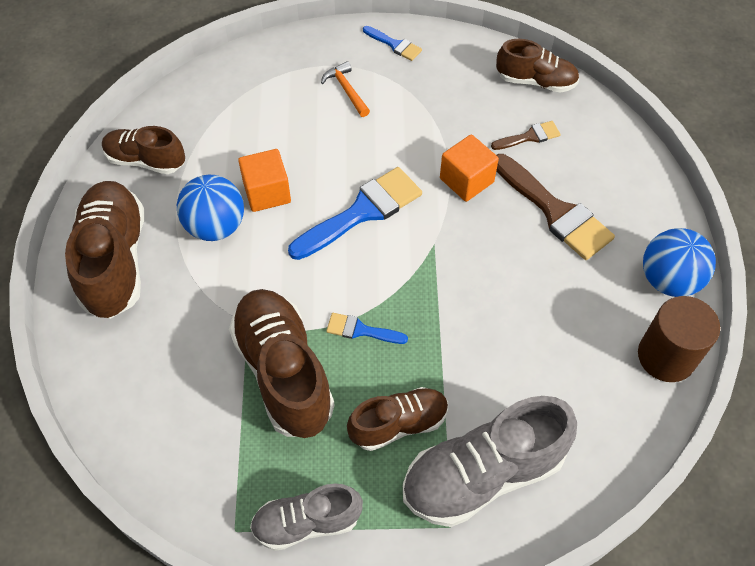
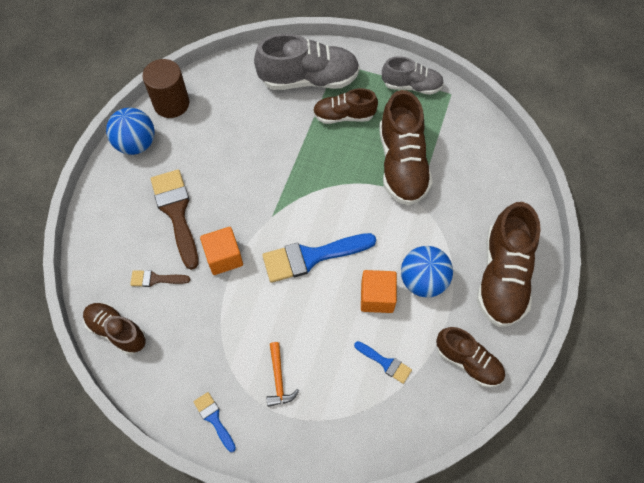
camera: 160 degrees left, 5 degrees up
blue brush [326,313,408,344] -> blue brush moved to [354,341,412,384]

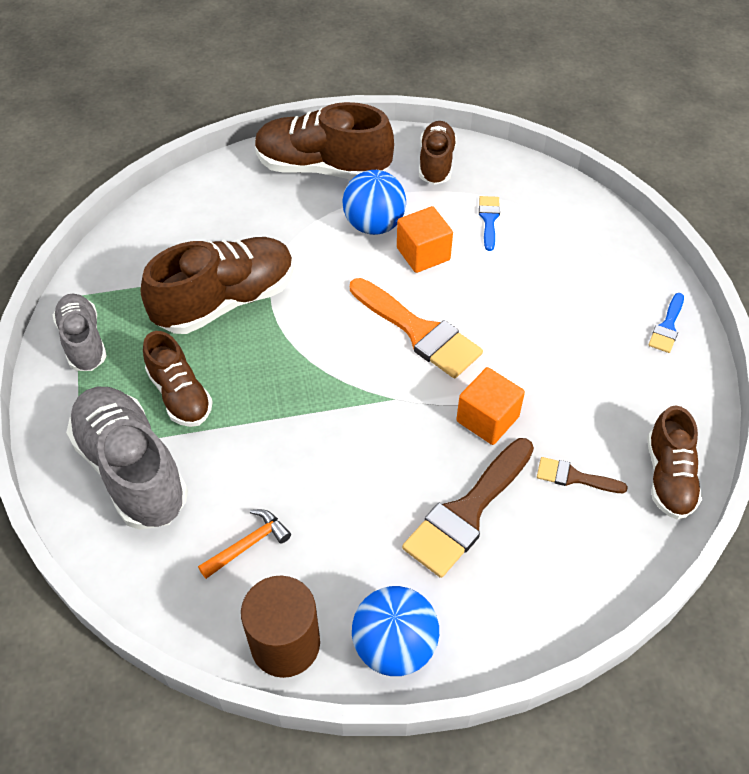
camera: 120 degrees left, 10 degrees down
brown brush [130,270,190,287] -> brown brush turned 135 degrees clockwise [537,457,628,493]
blue brush [262,233,376,283] -> orange brush [350,278,483,378]
orange hammer [266,342,299,407] -> orange hammer moved to [198,509,291,579]
brown shoe [477,202,541,327] -> brown shoe turned 150 degrees counterclockwise [255,102,394,180]

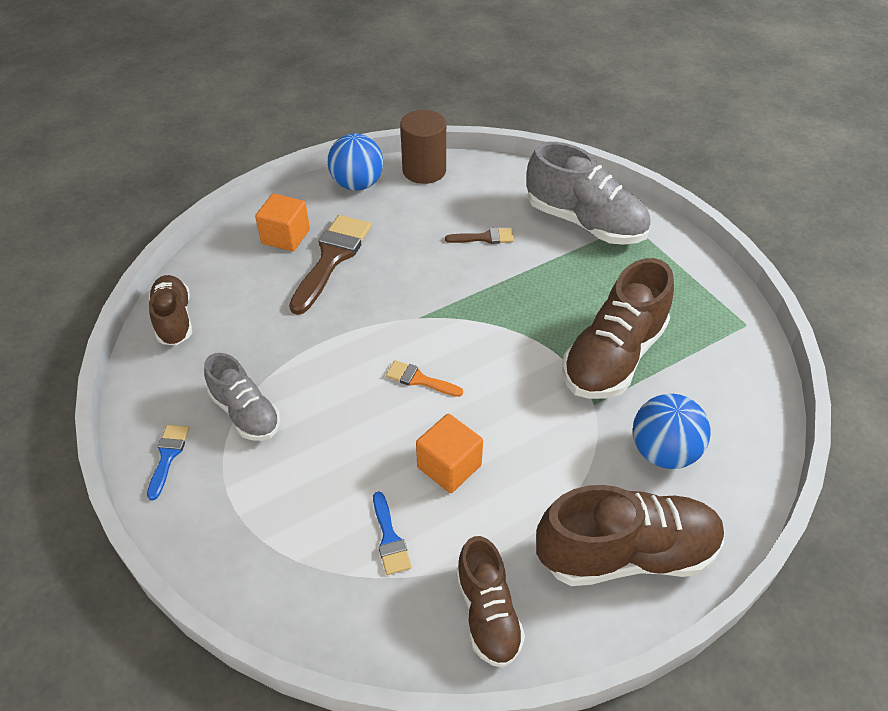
camera: 160 degrees right, 5 degrees down
grey shoe [53,294,107,371] -> grey shoe moved to [204,353,280,441]
brown shoe [143,331,213,427] -> none
orange hammer [198,509,291,579] -> none
blue ball [342,170,406,235] -> blue ball moved to [633,394,711,469]
orange brush [350,278,483,378] -> orange brush [386,360,463,397], size x0.50
orange cube [456,367,525,445] -> orange cube moved to [255,193,310,251]
brown brush [537,457,628,493] -> brown brush moved to [445,228,514,244]

